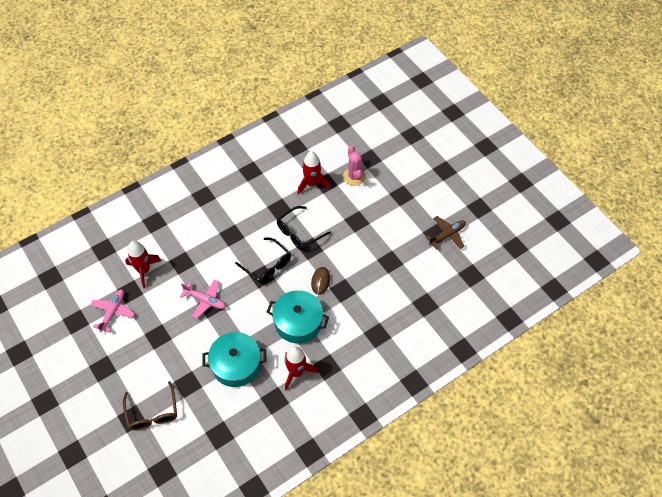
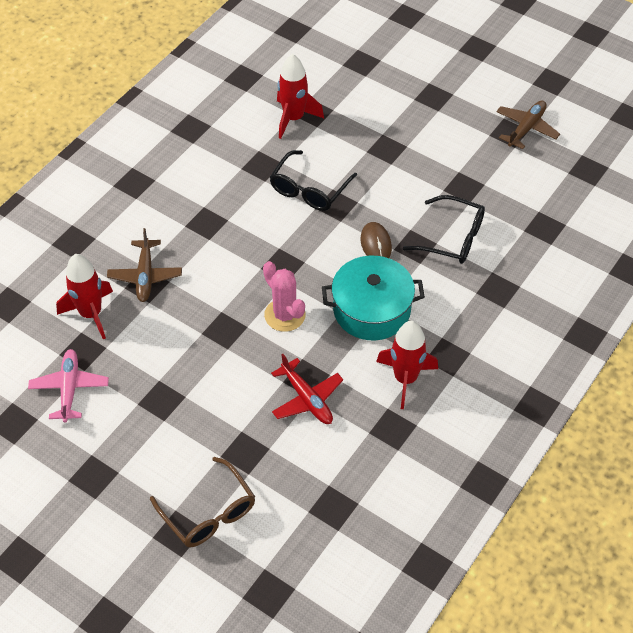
camera: 20 degrees left, 5 degrees down
pink plane [180,279,226,319] -> none
turquoise pot [203,332,267,387] -> red plane [271,354,343,424]
black glasses [235,237,291,284] -> black glasses moved to [403,195,485,264]
pink cactus [343,145,366,186] -> pink cactus moved to [263,261,306,332]
none -> brown plane [107,228,182,302]

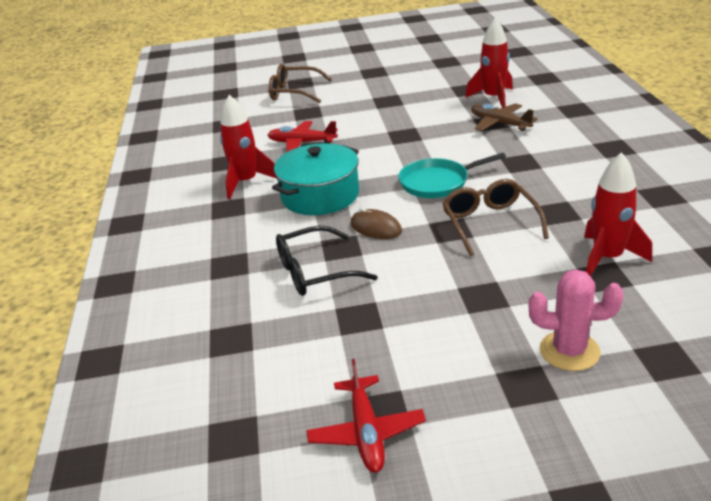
camera: 140 degrees right, 20 degrees down
pink plane [28,349,109,423] -> none
pink cactus [263,261,306,332] -> pink cactus moved to [529,269,624,371]
black glasses [270,150,357,211] -> brown glasses [442,179,549,256]
brown plane [496,101,560,149] -> red plane [306,359,426,473]
none -> turquoise pan [398,153,506,198]

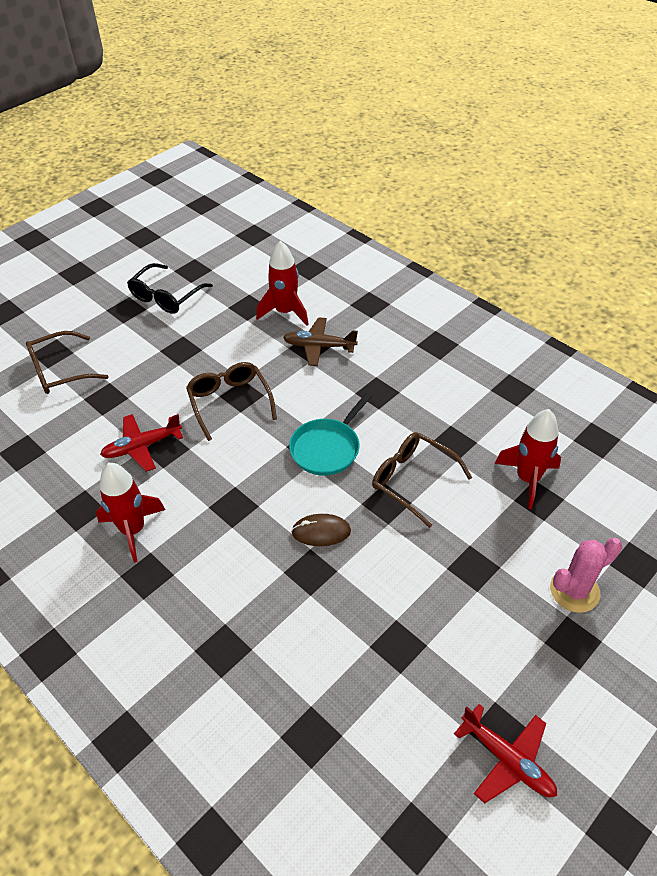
camera: 40 degrees left, 15 degrees up
turquoise pot [272,143,359,215] -> none
black glasses [276,226,378,296] -> black glasses moved to [127,263,213,314]
none -> brown glasses [186,362,277,441]

